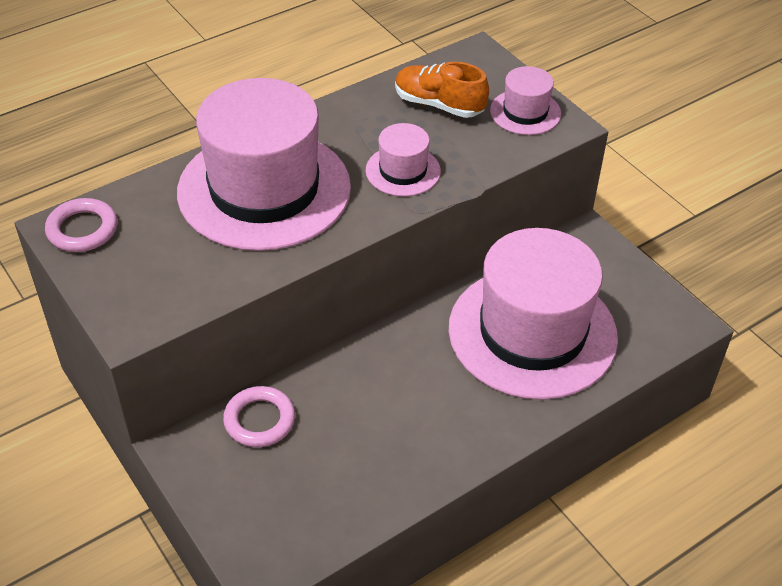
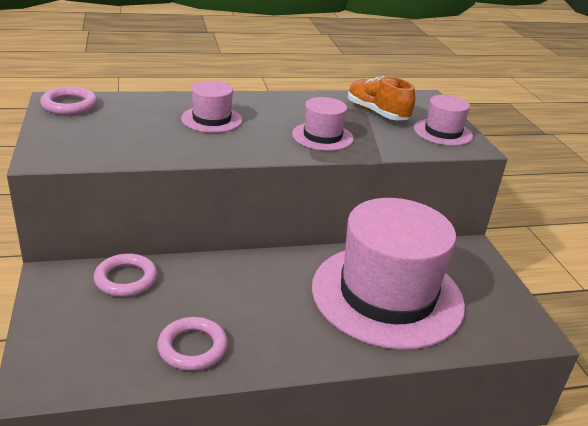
camera: 20 degrees right, 15 degrees down
pink hat [177,78,351,251] -> pink hat [181,81,242,133], size x0.44
none -> pink ring [157,317,228,371]

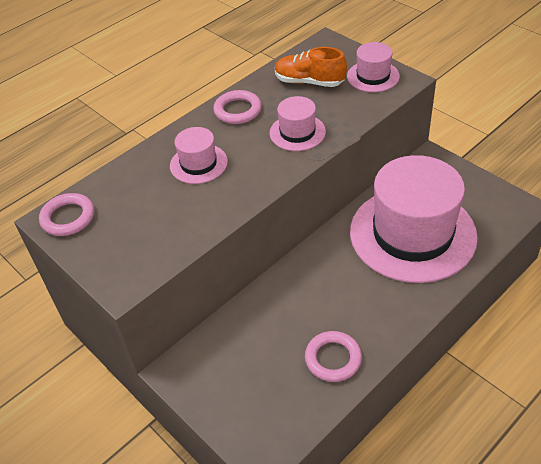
camera: 25 degrees left, 15 degrees up
pink ring [94,253,158,297] -> pink ring moved to [213,90,262,124]

